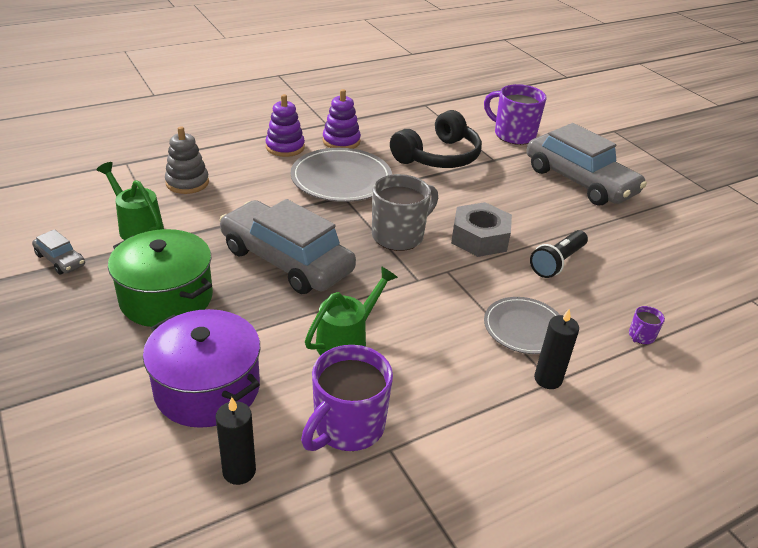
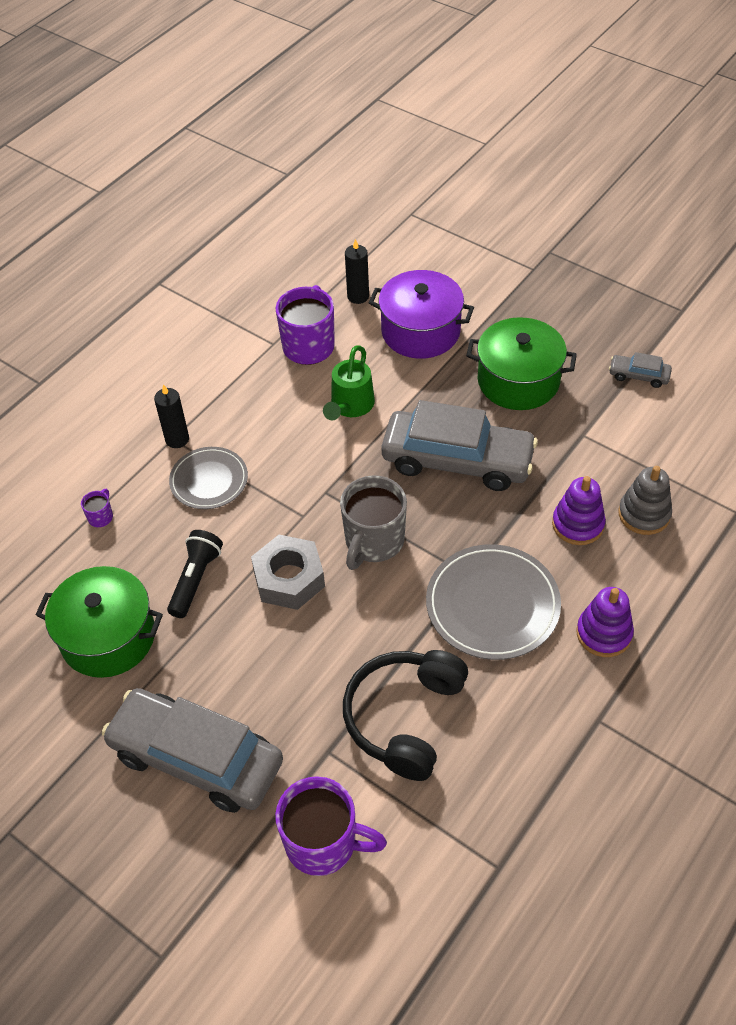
camera: 160 degrees right, 15 degrees up
green watering can [96,162,164,240] -> none
purple stacking toy [323,89,361,149] -> purple stacking toy moved to [552,476,606,545]
none -> green pot [36,566,163,678]

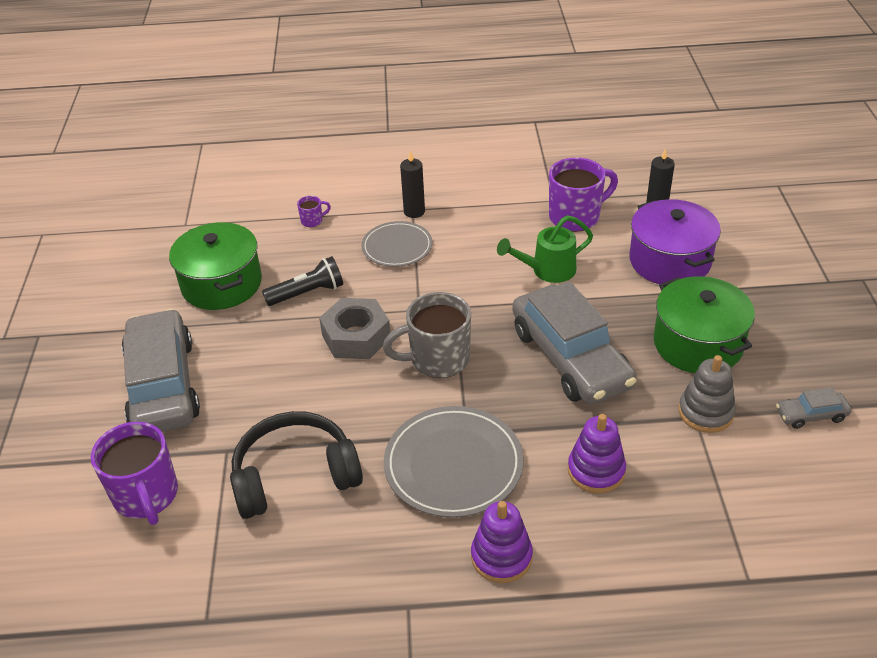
camera: 50 degrees right, 10 degrees down
grey car [609,352,672,388] -> grey car turned 75 degrees counterclockwise [776,387,852,429]
grey stacking toy [618,466,672,535] -> grey stacking toy moved to [679,355,736,433]

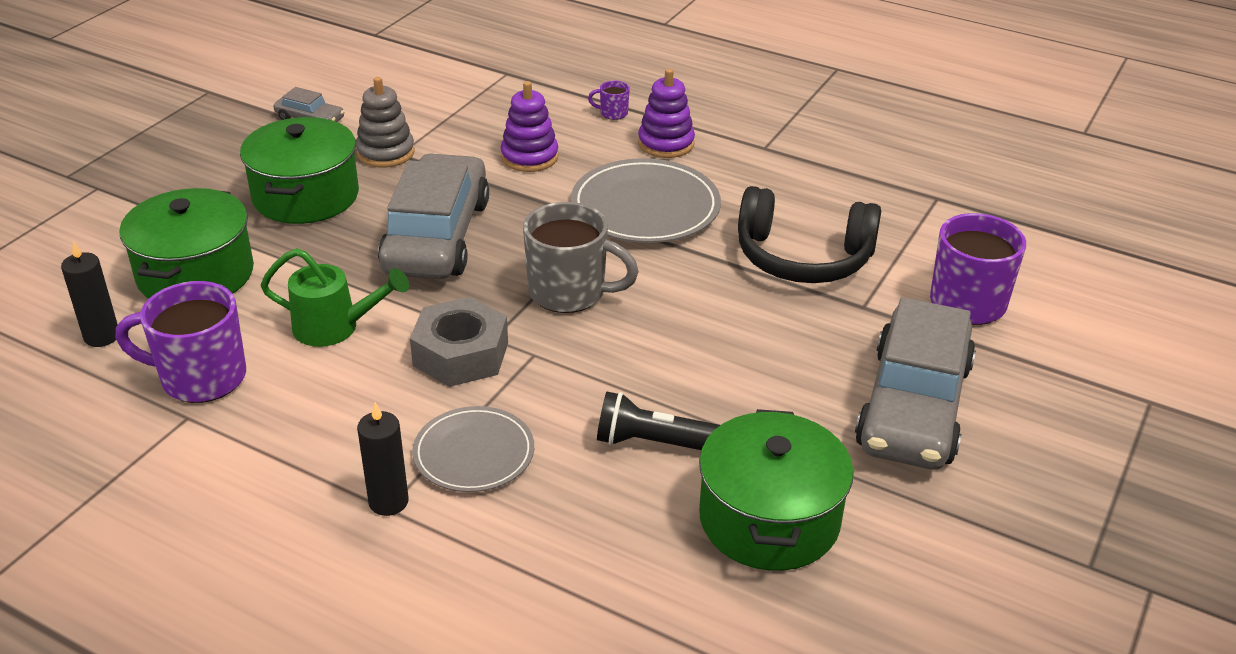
camera: 150 degrees left, 5 degrees down
purple mug [297,196,331,227] -> purple mug moved to [588,81,630,120]
grey nut [319,298,390,359] -> grey nut moved to [410,297,508,387]
purple pot [629,199,721,284] -> green pot [120,188,254,299]

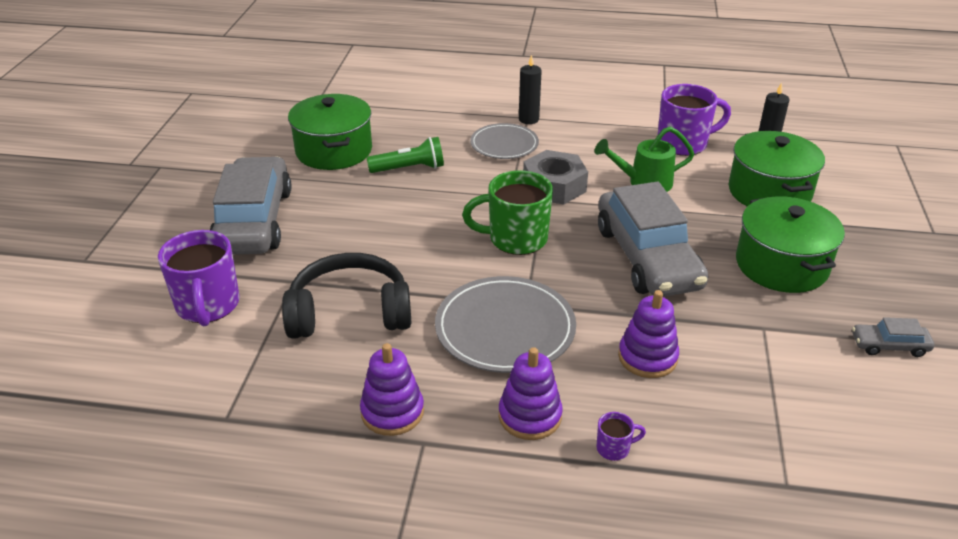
camera: 160 degrees right, 0 degrees up
grey stacking toy [356,77,415,167] -> none
grey mug [523,202,639,313] -> green mug [462,170,553,255]
black flashlight [597,392,720,450] -> green flashlight [367,137,444,173]
none -> purple stacking toy [360,343,424,436]

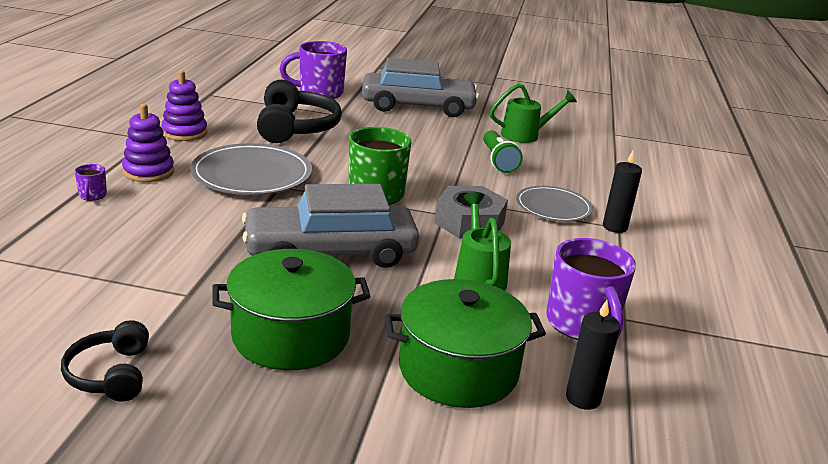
camera: 90 degrees right, 10 degrees down
green pot [288,94,372,170] -> green watering can [490,83,577,143]
purple stacking toy [618,290,679,378] -> none
grey car [852,317,934,357] -> black headphones [61,320,149,402]

